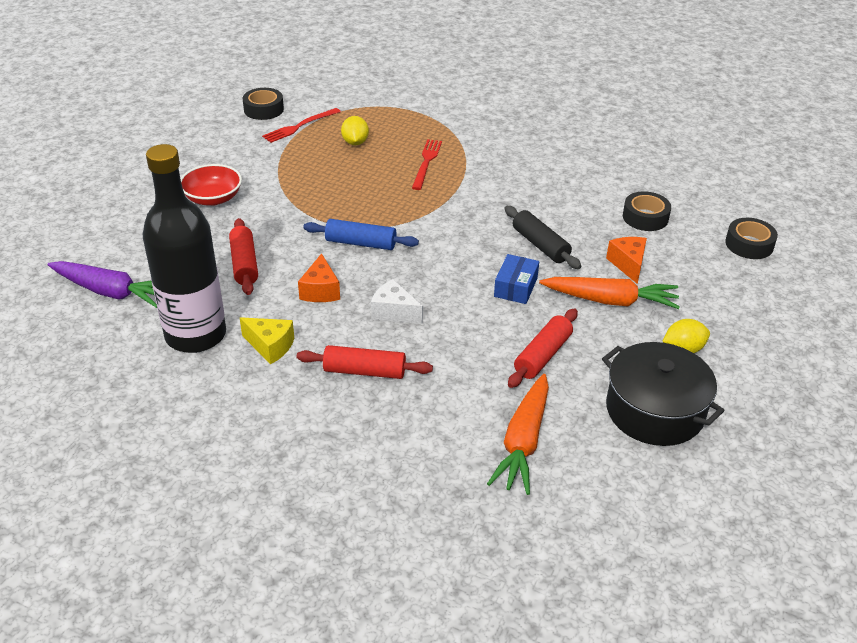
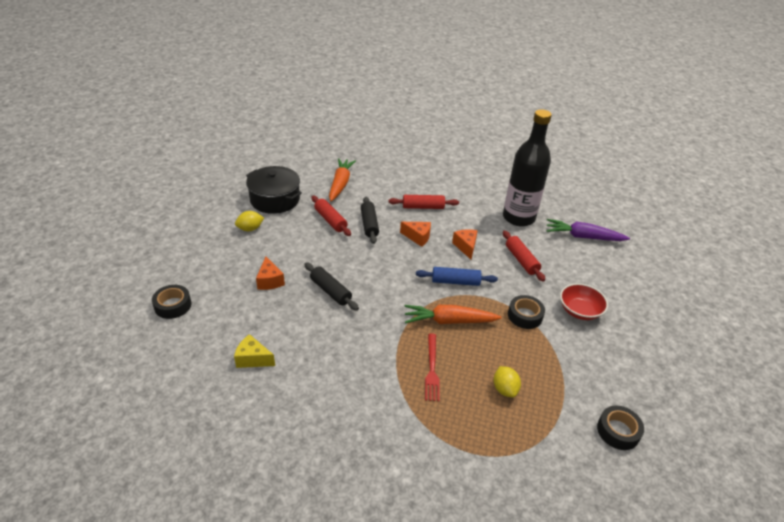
camera: 170 degrees right, 0 degrees up
yellow cheese [240,317,294,364] -> yellow cheese moved to [234,334,275,368]
red fork [262,108,341,143] -> none
white cheese [371,279,423,324] -> orange cheese [400,222,431,247]
blue box [494,254,539,304] -> none
red rolling pin [508,308,578,388] -> red rolling pin turned 60 degrees counterclockwise [311,196,351,236]
orange carrot [539,277,680,309] -> orange carrot moved to [404,305,502,324]
black tape [623,191,671,231] -> black tape moved to [508,295,545,329]
none -> black rolling pin [361,197,379,244]

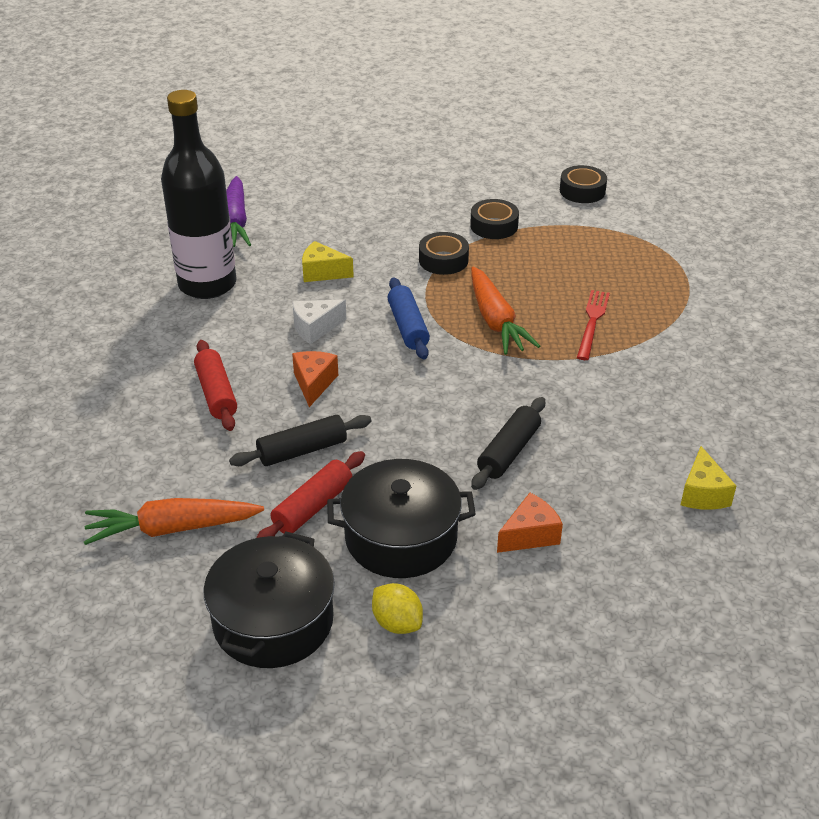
camera: 105 degrees left, 0 degrees up
black tape [152,285,191,319] -> black tape moved to [470,199,519,239]
red fork [425,333,440,401] -> red fork turned 60 degrees counterclockwise [577,290,610,360]
orange cheese [452,229,478,259] -> white cheese [292,299,346,344]
yellow lemon [494,366,521,398] -> none
red rolling pin [503,231,545,282] -> yellow cheese [302,241,354,282]
red bowl [560,283,608,320] -> none
none -> black pot [327,459,476,578]

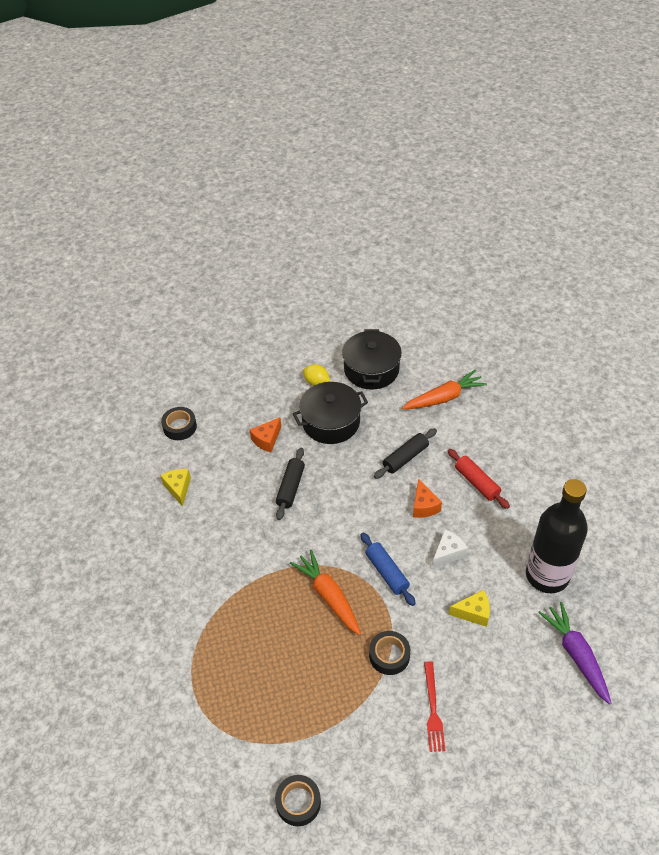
camera: 165 degrees right, 10 degrees up
red rolling pin [256,451,365,538] -> none
black tape [470,199,519,239] -> black tape moved to [161,407,197,440]
red fork [577,290,610,360] -> red fork moved to [424,661,445,752]

